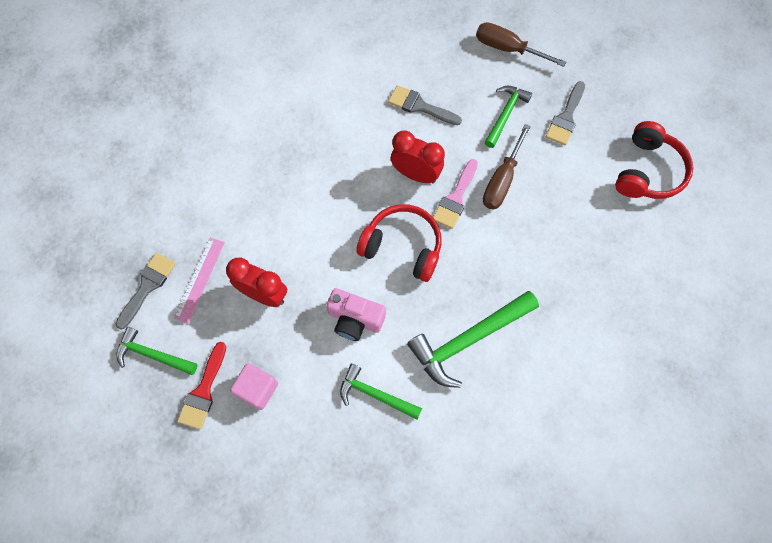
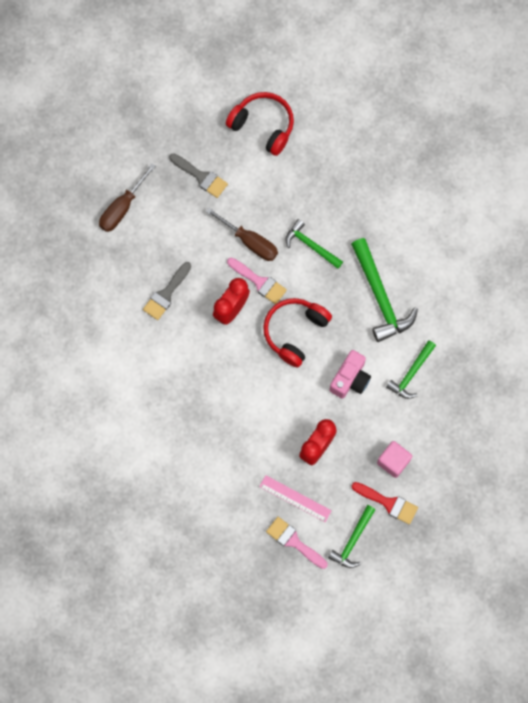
camera: 80 degrees left, 5 degrees up
grey brush [116,253,176,330] -> pink brush [266,517,328,569]
green hammer [485,86,532,148] -> green hammer moved to [285,219,343,269]

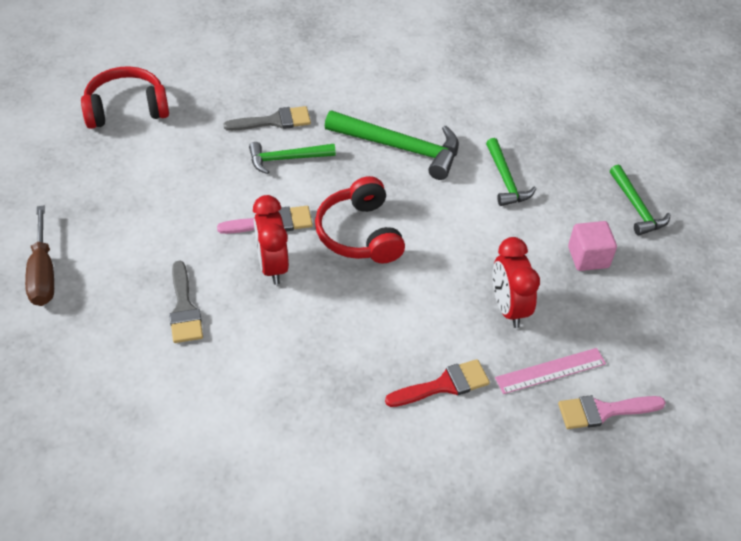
camera: 50 degrees left, 25 degrees down
grey brush [169,153,228,198] -> grey brush moved to [223,106,311,131]
brown screwdriver [206,208,278,261] -> none
green hammer [328,505,376,568] -> green hammer moved to [610,165,670,235]
pink camera [329,350,371,399] -> none
red brush [352,482,418,524] -> red brush moved to [385,359,490,407]

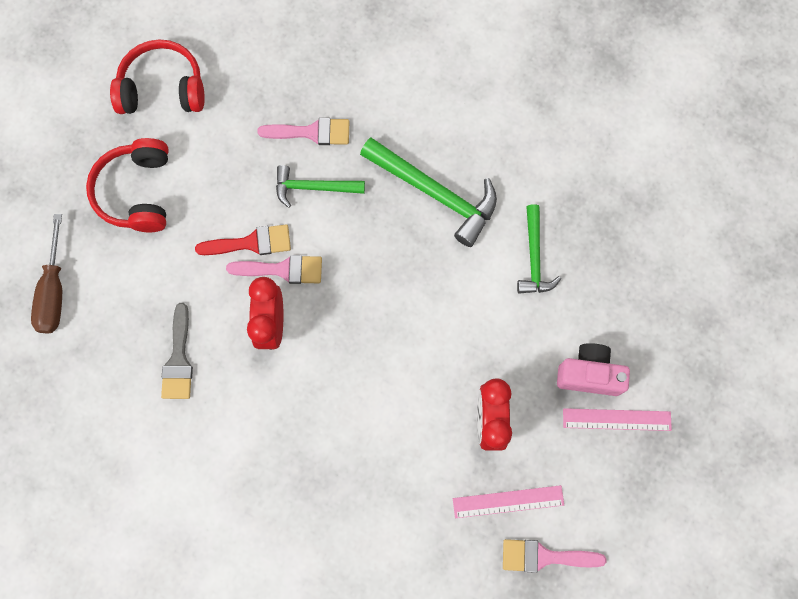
camera: 15 degrees right, 25 degrees up
grey brush [223,106,311,131] -> pink brush [257,118,349,145]
red headphones [315,176,405,264] -> red headphones moved to [86,138,169,232]
red brush [385,359,490,407] -> red brush moved to [195,224,291,255]
pink cube [568,221,617,271] -> pink camera [557,343,630,396]
green hammer [610,165,670,235] -> none
none -> pink ruler [563,408,672,431]

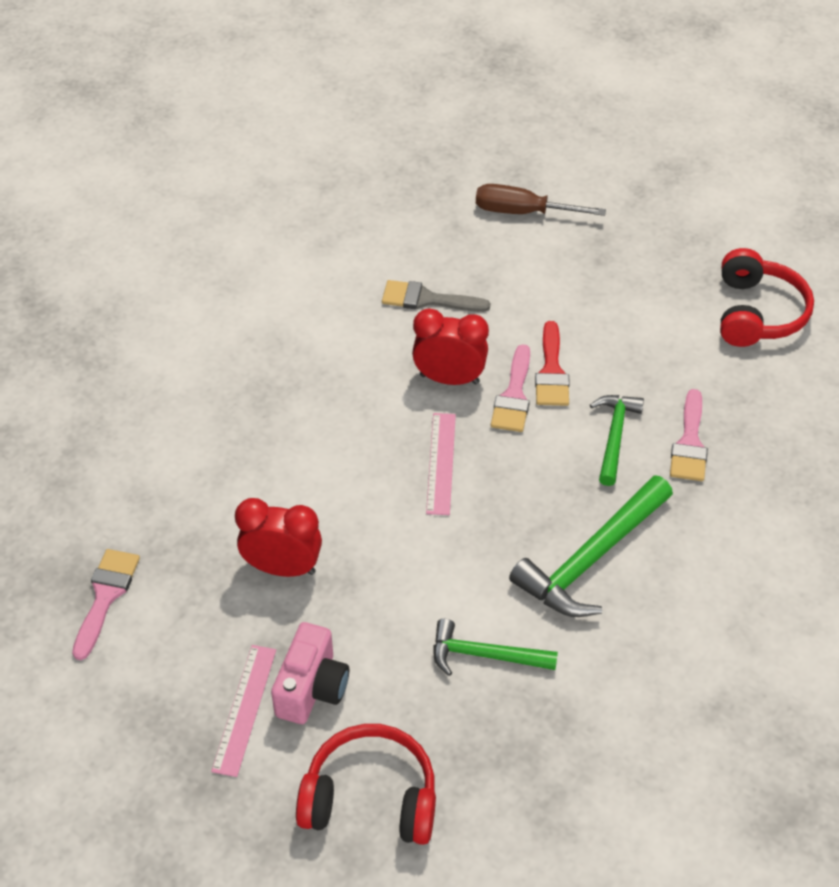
camera: 100 degrees right, 25 degrees down
red headphones [86,138,169,232] -> red headphones moved to [296,724,436,845]
pink ruler [453,485,564,518] -> pink ruler moved to [426,413,456,515]

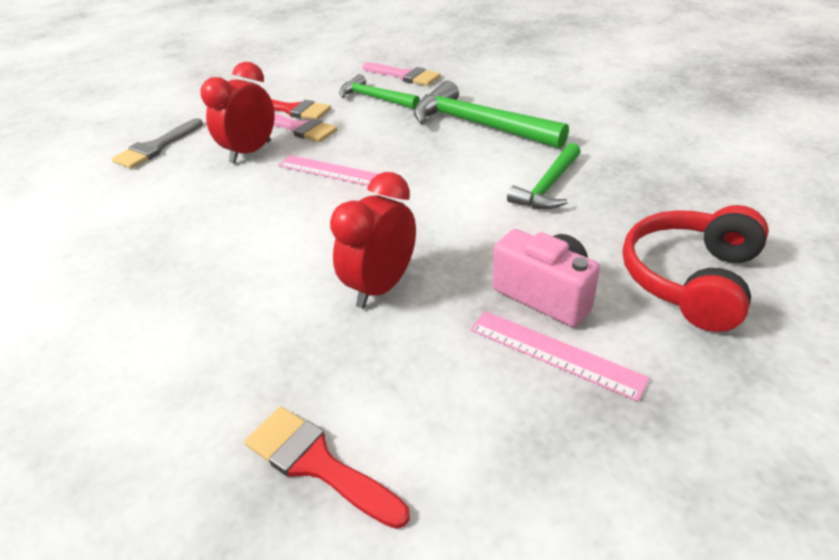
camera: 65 degrees left, 10 degrees down
pink brush [72,549,140,660] -> red brush [244,407,410,529]
brown screwdriver [476,184,606,216] -> none
green hammer [509,475,673,617] -> green hammer turned 150 degrees clockwise [414,81,569,149]
red headphones [720,248,814,347] -> none

